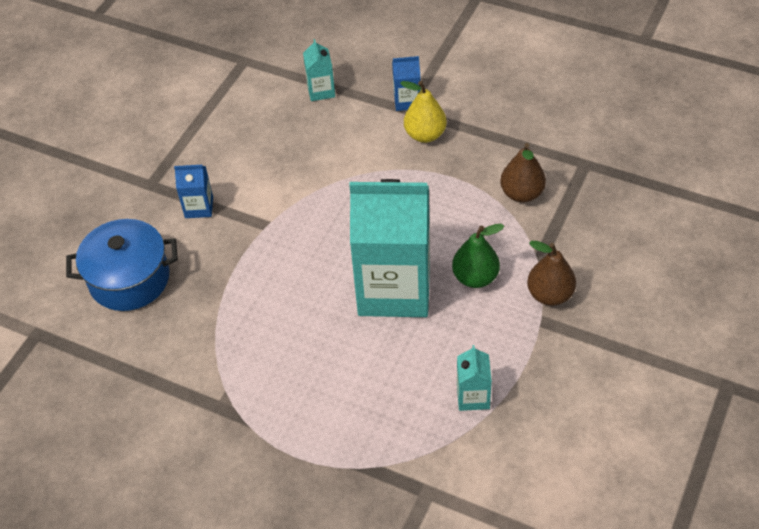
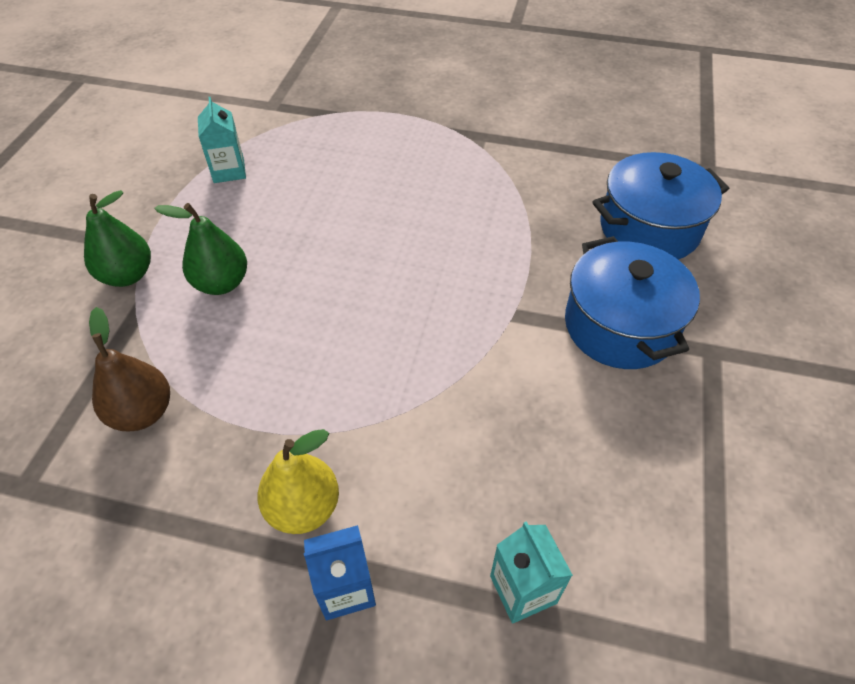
camera: 165 degrees right, 0 degrees up
blue carton [174,165,213,218] -> blue pot [565,236,700,369]
turquoise carton [349,179,430,317] -> none
brown pear [527,241,576,306] -> green pear [84,190,151,287]

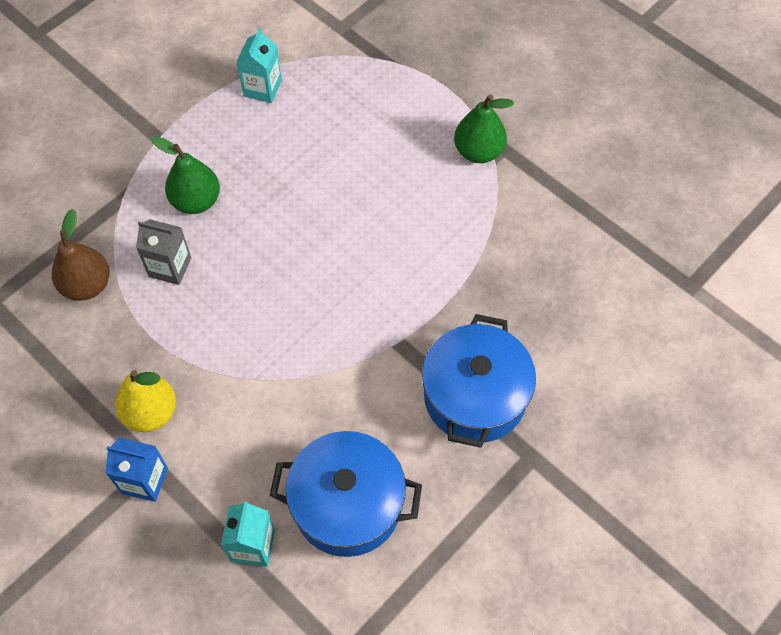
camera: 30 degrees right, 10 degrees up
green pear [84,190,151,287] -> green pear moved to [454,94,514,163]
blue pot [592,152,729,260] -> blue pot moved to [270,431,422,557]
none -> grey carton [136,219,191,285]

